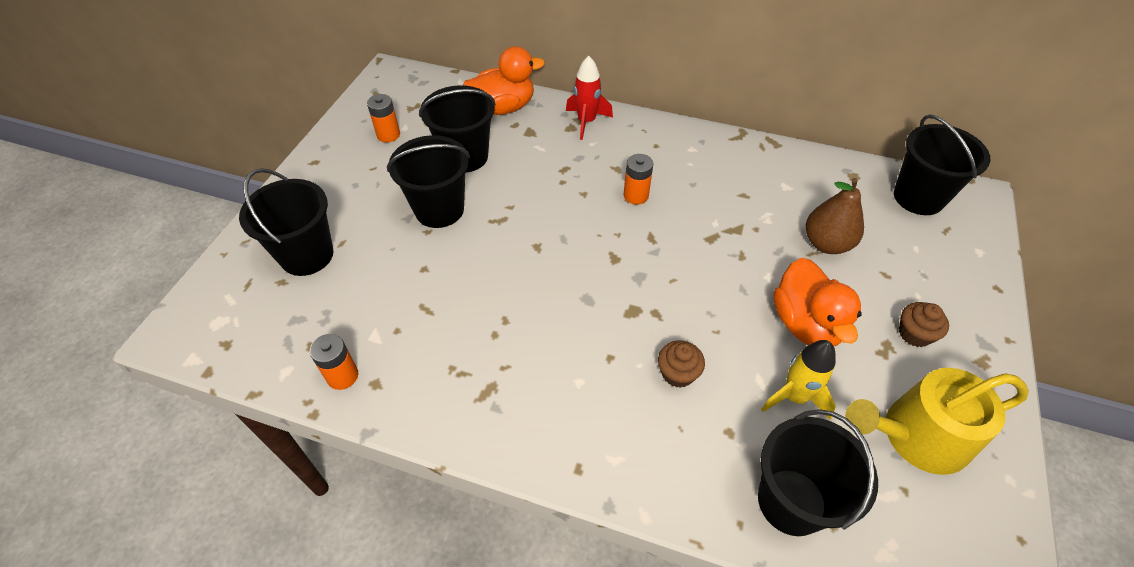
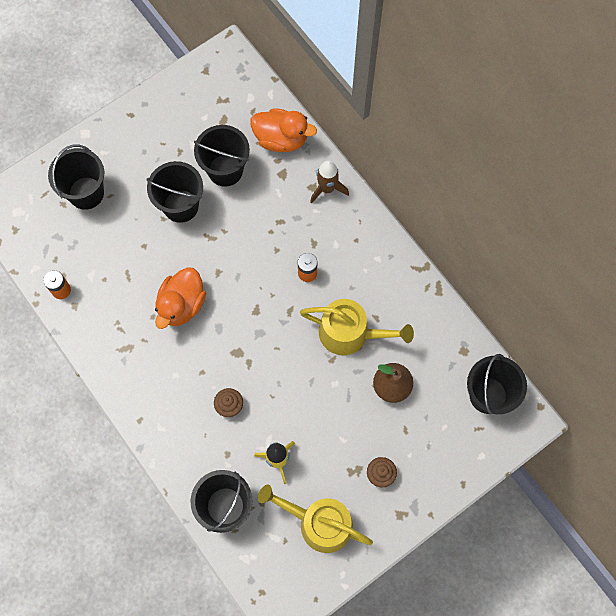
camera: 35 degrees right, 20 degrees up
orange battery [367,94,400,142] -> none
red rocket [566,56,613,140] -> brown rocket [310,161,349,204]
orange duck [773,258,862,346] -> orange duck moved to [155,267,206,329]
none -> yellow watering can [300,299,414,355]

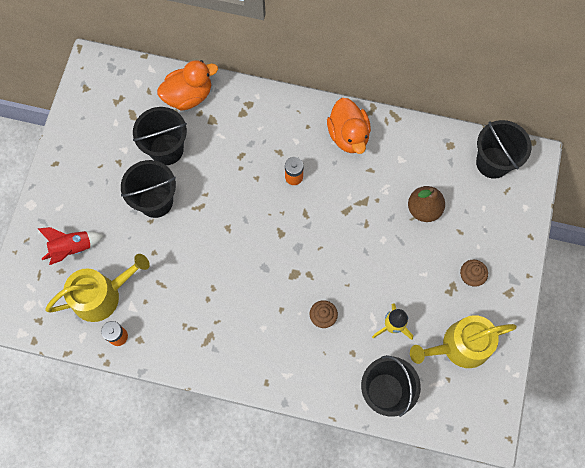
camera: 40 degrees left, 0 degrees up
black bucket [48,144,104,210] -> red rocket [37,227,104,265]
orange duck [155,267,206,329] -> orange duck moved to [327,98,371,154]
yellow watering can [300,299,414,355] -> yellow watering can moved to [45,254,150,322]
brown rocket [310,161,349,204] -> none

